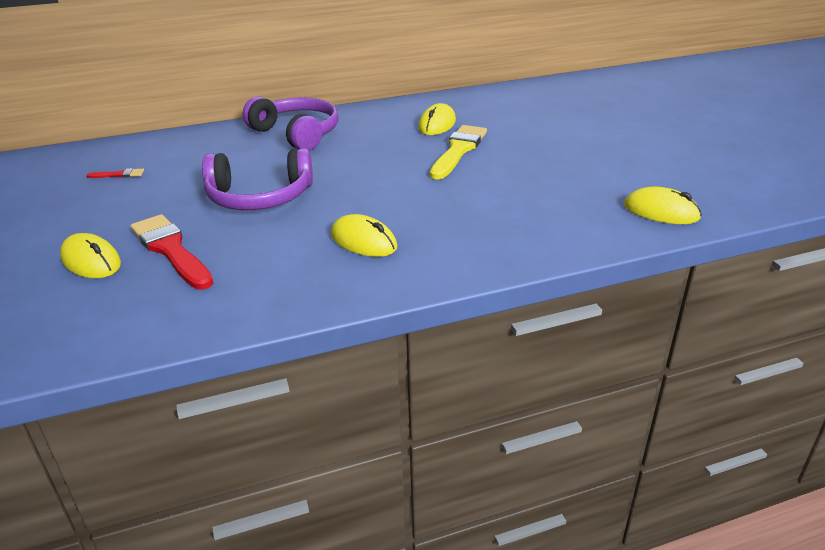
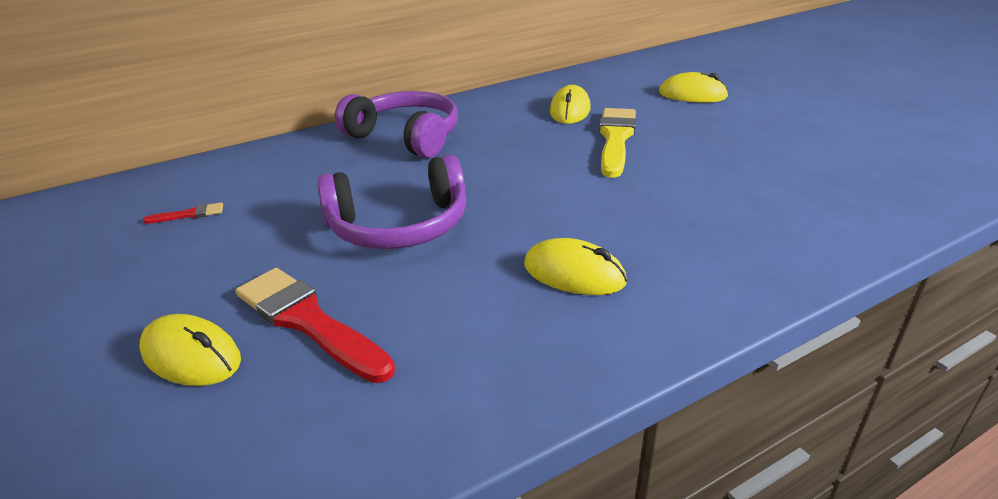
camera: 10 degrees left, 0 degrees up
yellow mouse [624,186,702,224] -> yellow mouse moved to [659,72,729,103]

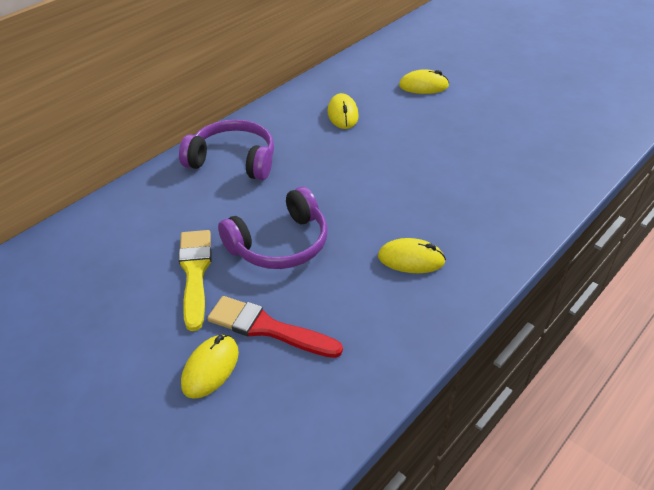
camera: 20 degrees left, 10 degrees up
yellow mouse [139,314,241,386] -> yellow mouse turned 75 degrees counterclockwise [181,335,239,399]
red brush [143,202,223,224] -> none
yellow brush [599,108,636,178] -> yellow brush moved to [178,230,212,331]

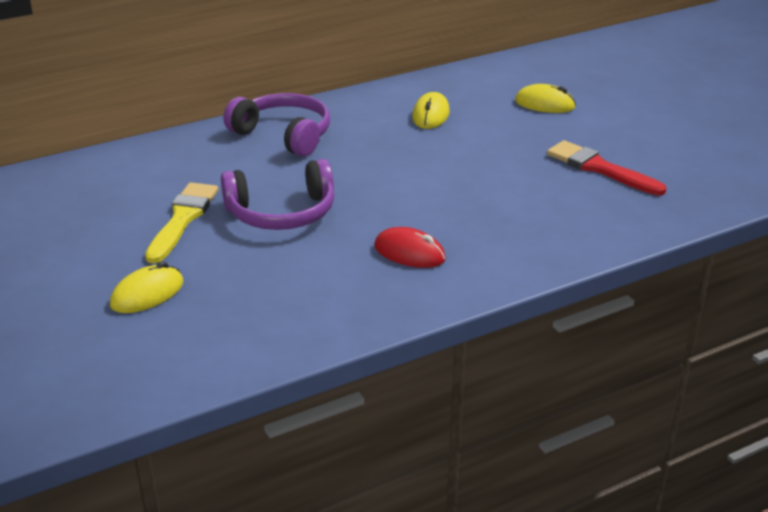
camera: 20 degrees right, 10 degrees down
red brush [207,296,343,358] -> red brush moved to [547,140,666,196]
yellow mouse [378,238,446,273] -> red mouse [374,227,446,268]

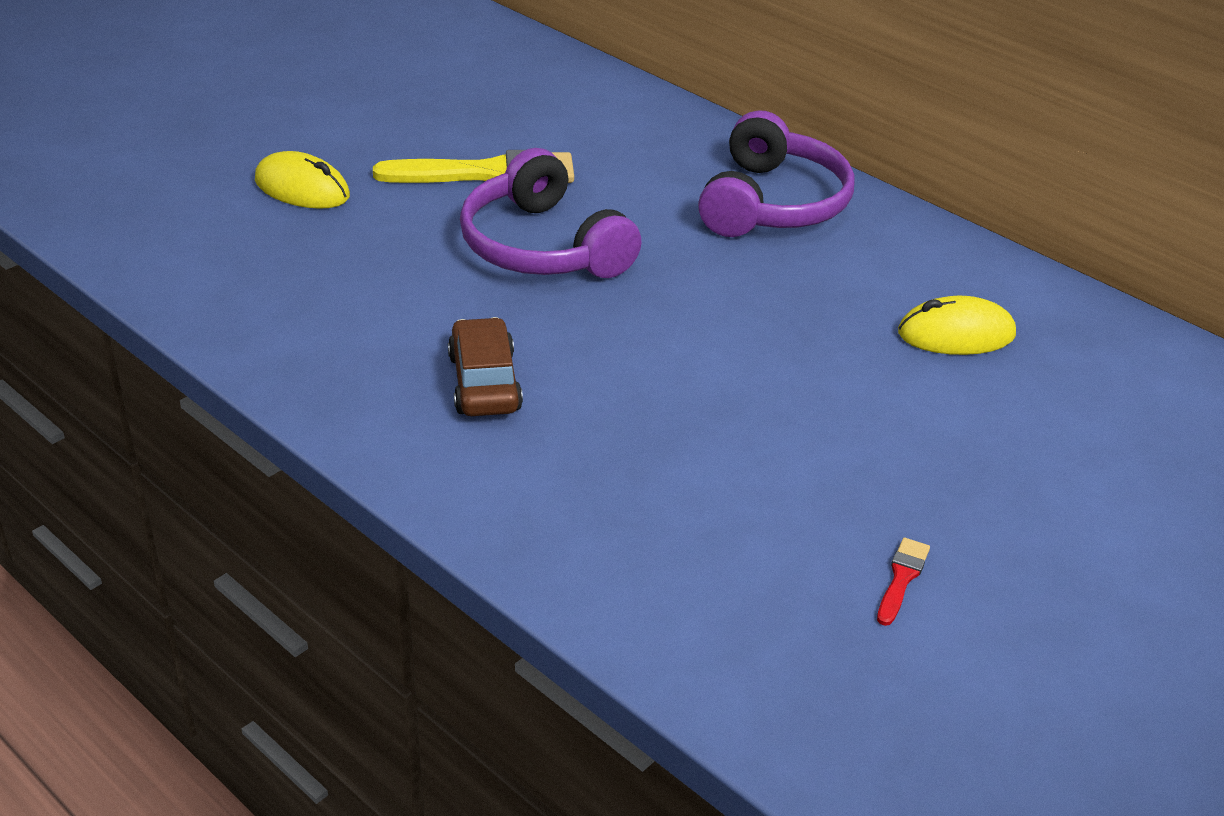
camera: 70 degrees right, 5 degrees up
red mouse [374,227,446,268] -> brown car [448,317,523,416]
yellow mouse [515,84,576,113] -> none
red brush [547,140,666,196] -> red brush [877,537,930,626], size x0.44

